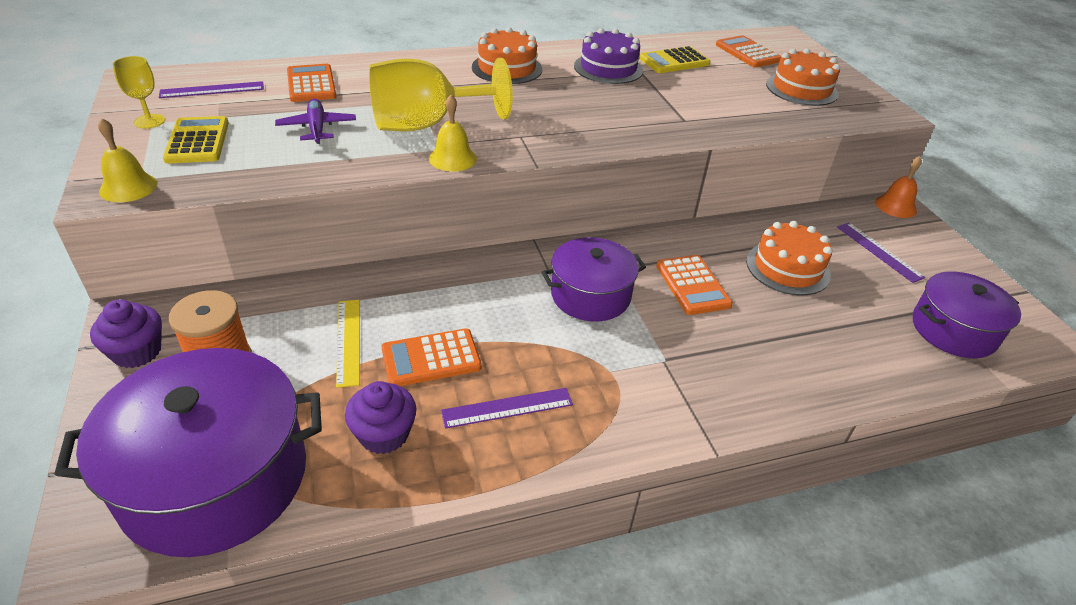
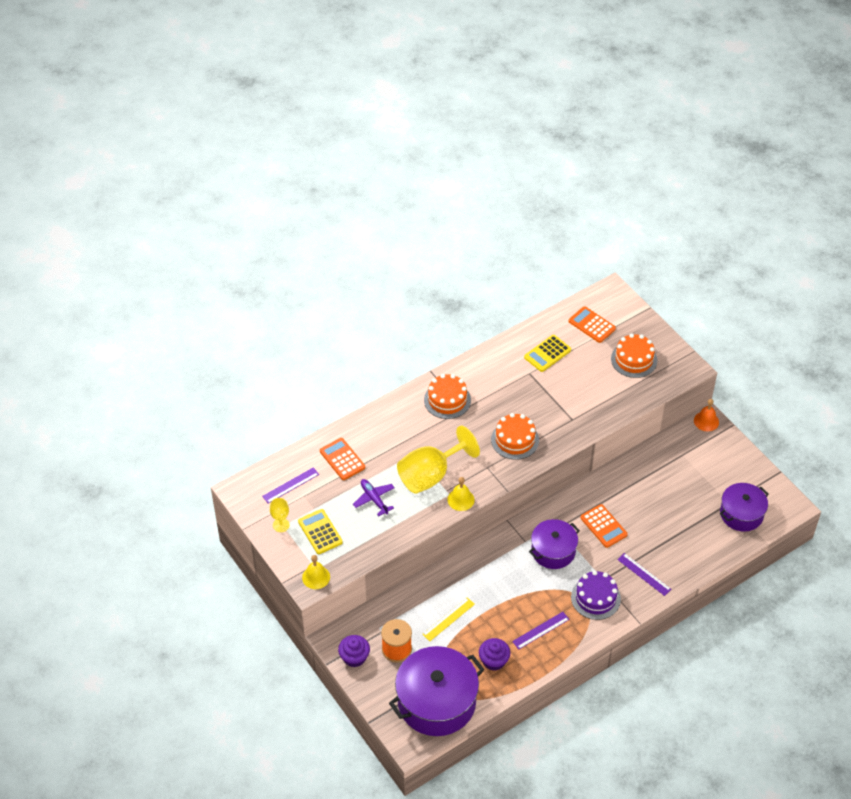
camera: 15 degrees left, 10 degrees up
yellow ruler [336,300,360,388] -> yellow ruler turned 75 degrees clockwise [422,597,475,641]
orange calculator [382,328,482,386] -> none
purple cake [574,28,643,84] -> purple cake moved to [571,571,621,620]
orange cake [746,221,832,295] -> orange cake moved to [491,413,539,460]
purple ruler [837,223,925,283] -> purple ruler moved to [617,553,671,596]

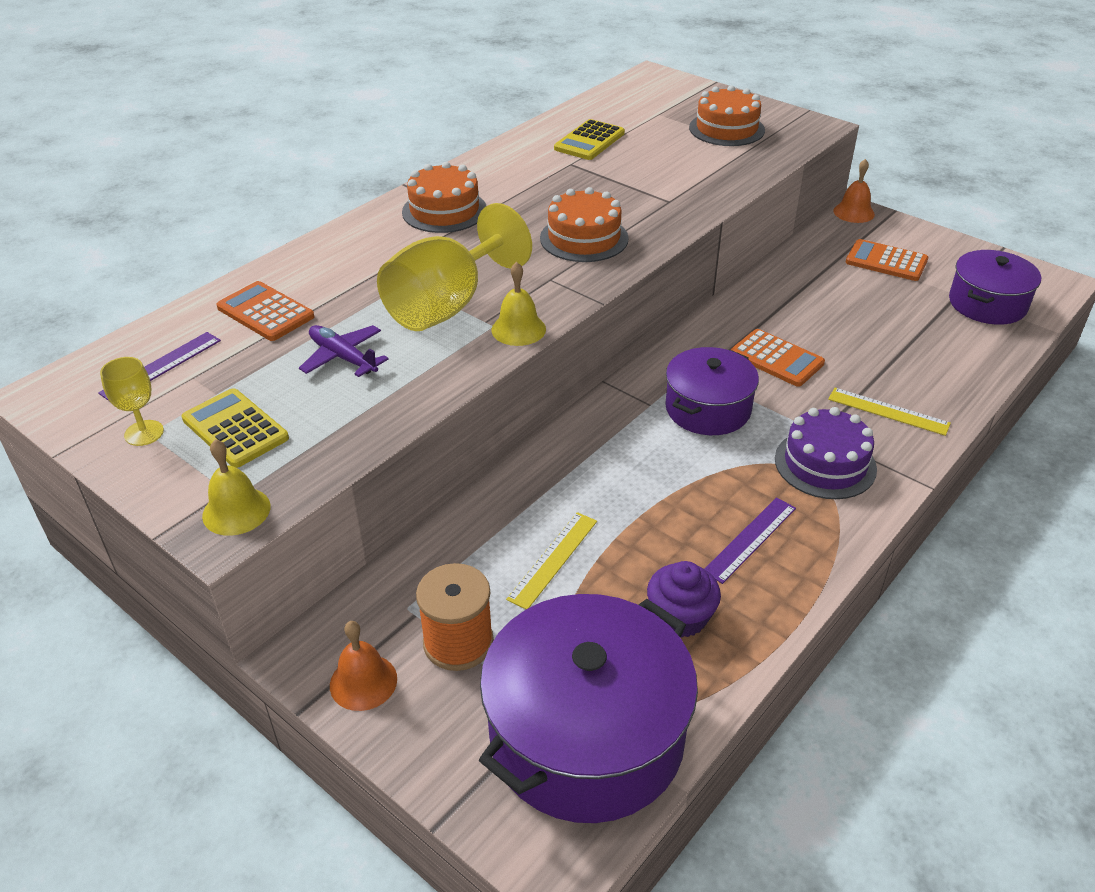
camera: 15 degrees left, 10 degrees down
purple cupcake [338,635,370,667] -> orange bell [330,621,397,711]
orange calculator [569,306,616,343] -> orange calculator moved to [845,239,928,281]
purple ruler [617,553,671,596] -> yellow ruler [828,388,951,436]

